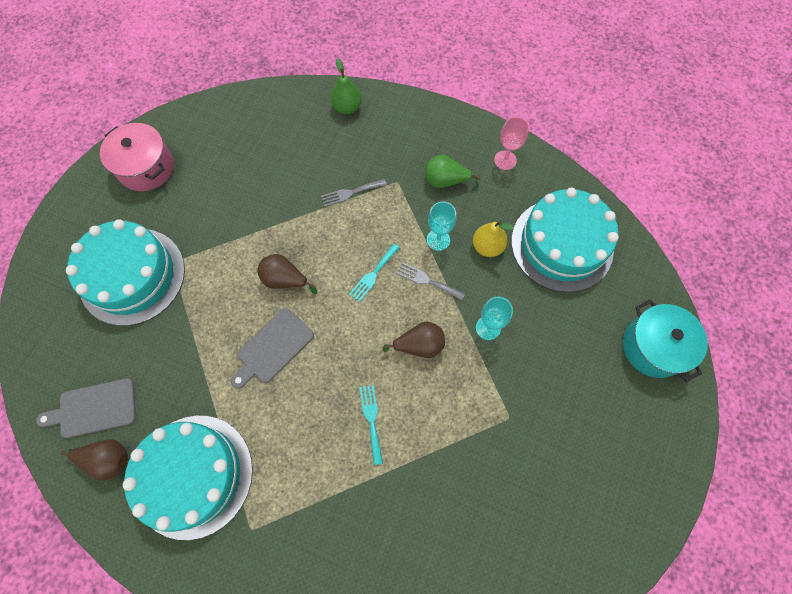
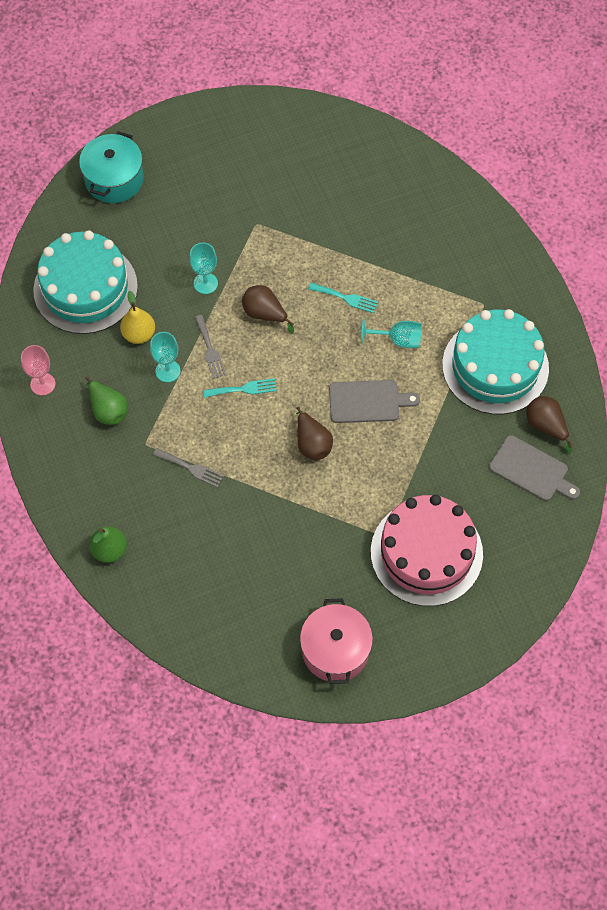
camera: 135 degrees left, 5 degrees down
turquoise cake [66,219,185,326] -> pink cake [371,495,483,606]
turquoise fork [359,385,383,465] -> turquoise fork turned 105 degrees counterclockwise [308,283,378,313]
none -> turquoise goblet [361,319,422,348]

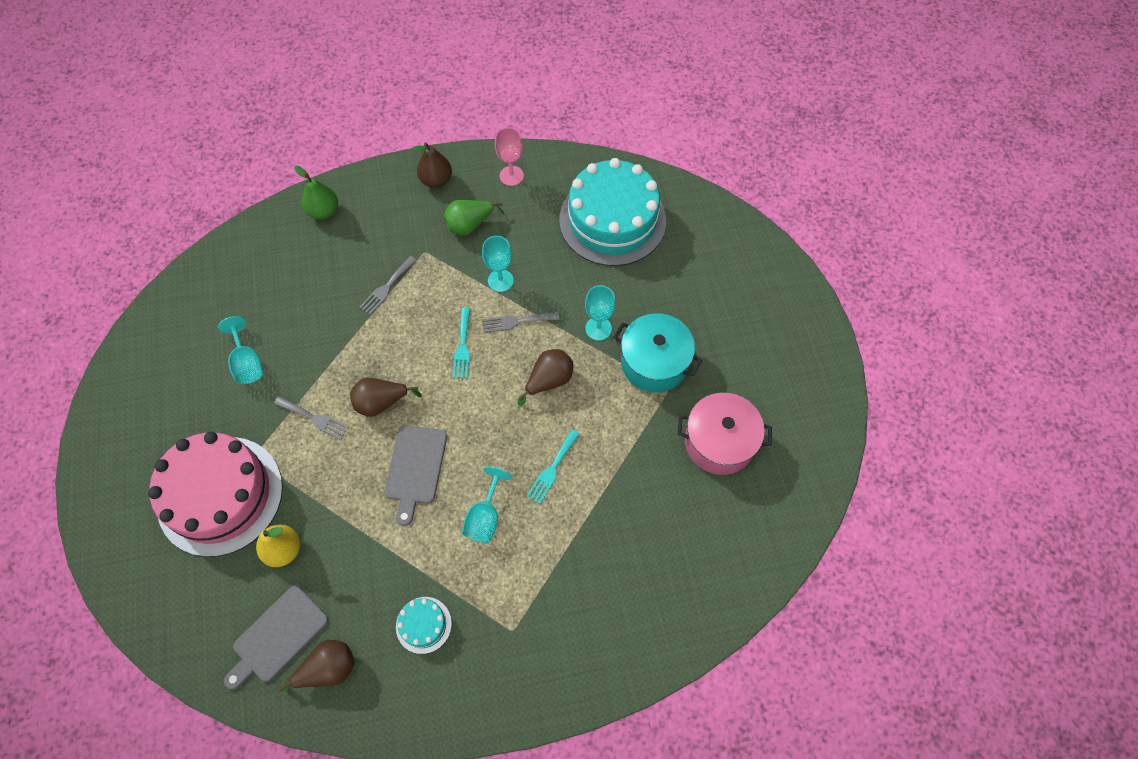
camera: 100 degrees right, 0 degrees up
turquoise pot [79,131,144,203] -> turquoise pot moved to [614,313,702,393]
yellow pear [120,291,155,344] -> yellow pear moved to [256,524,300,567]
pink pot [300,598,373,684] -> pink pot moved to [677,393,772,475]
turquoise cake [442,309,549,414] -> turquoise cake [396,597,452,654], size x0.42
none -> turquoise goblet [218,316,263,384]
none -> grey fork [274,396,349,440]
none -> brown pear [412,142,452,188]

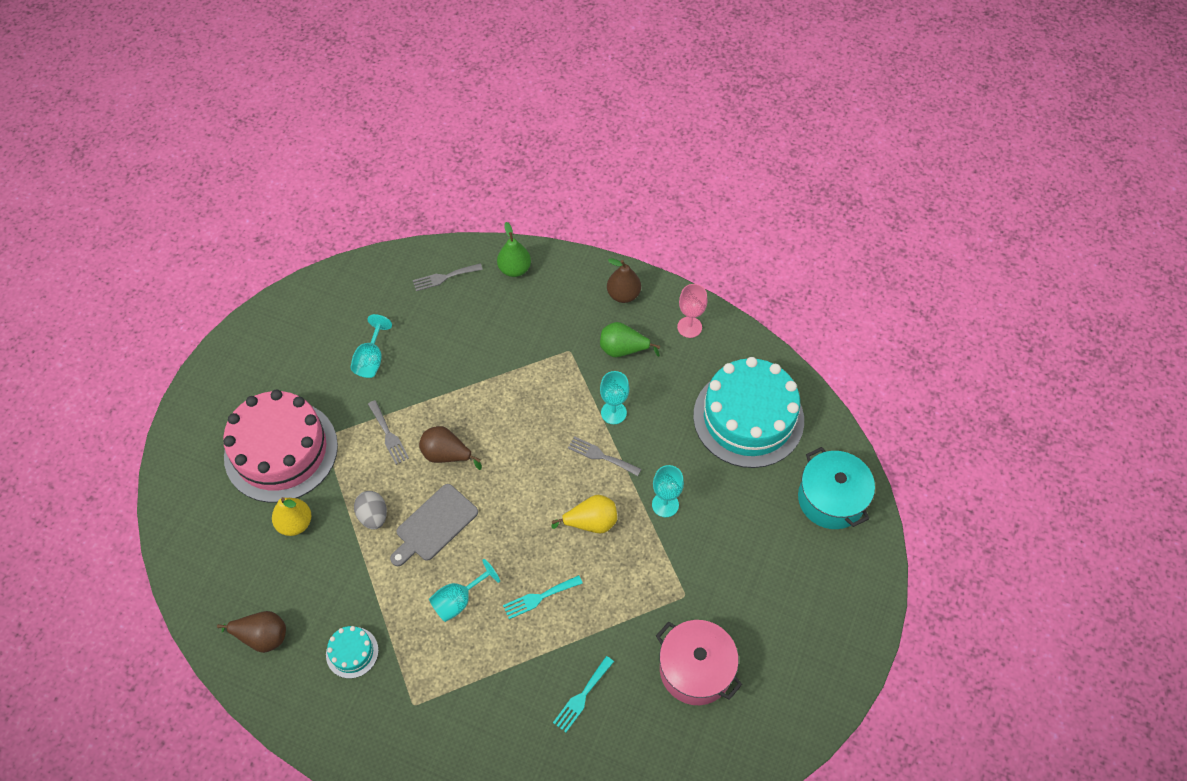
camera: 35 degrees right, 5 degrees down
grey cutting board [224,586,328,690] -> none
grey fork [359,256,417,315] -> grey fork moved to [413,263,483,291]
turquoise fork [453,308,470,378] -> turquoise fork moved to [553,656,614,732]
brown pear [518,349,573,406] -> yellow pear [551,495,617,533]
turquoise pot [614,313,702,393] -> turquoise pot moved to [798,447,875,529]
none -> grey egg [354,491,387,530]

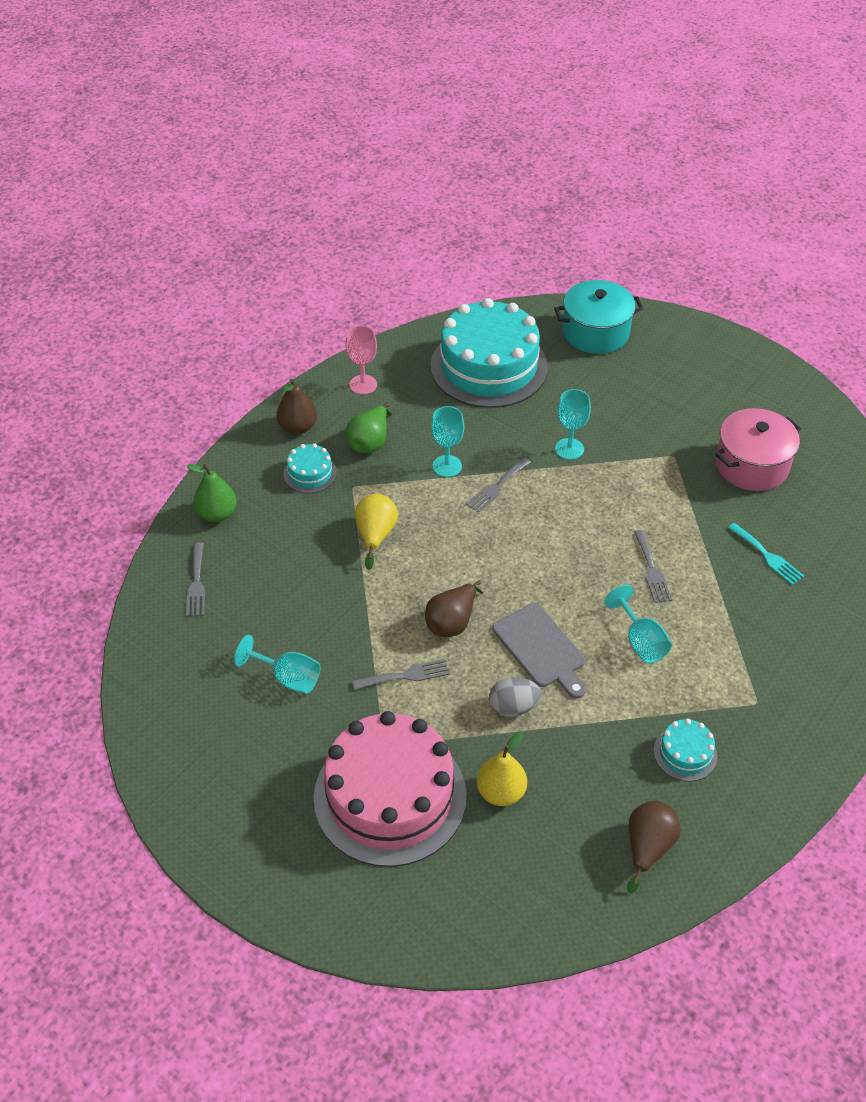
camera: 75 degrees left, 10 degrees down
turquoise fork [503,575,583,619] -> grey fork [634,530,672,603]
yellow pear [551,495,617,533] -> yellow pear moved to [355,494,398,570]
none -> turquoise cake [284,443,337,494]

